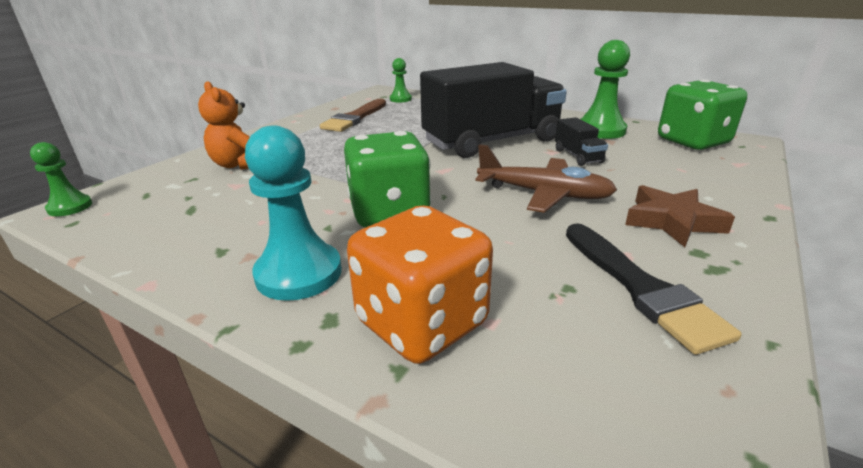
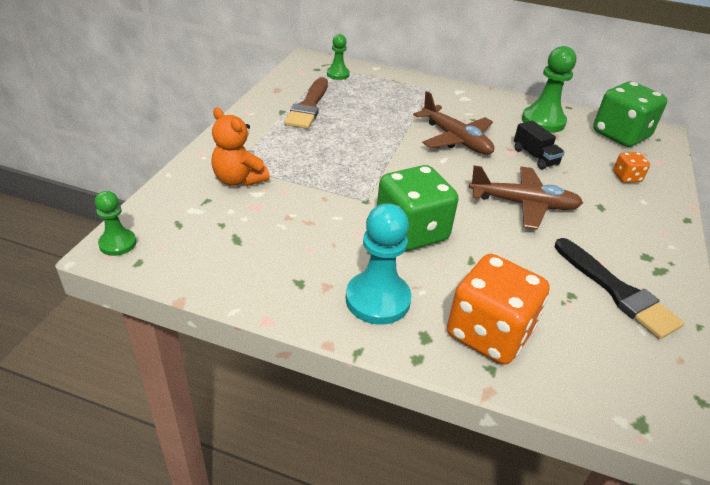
camera: 15 degrees left, 10 degrees up
black truck [420,62,567,158] -> brown plane [413,91,494,155]
brown star [625,185,735,247] -> none
none -> orange dice [613,152,650,183]

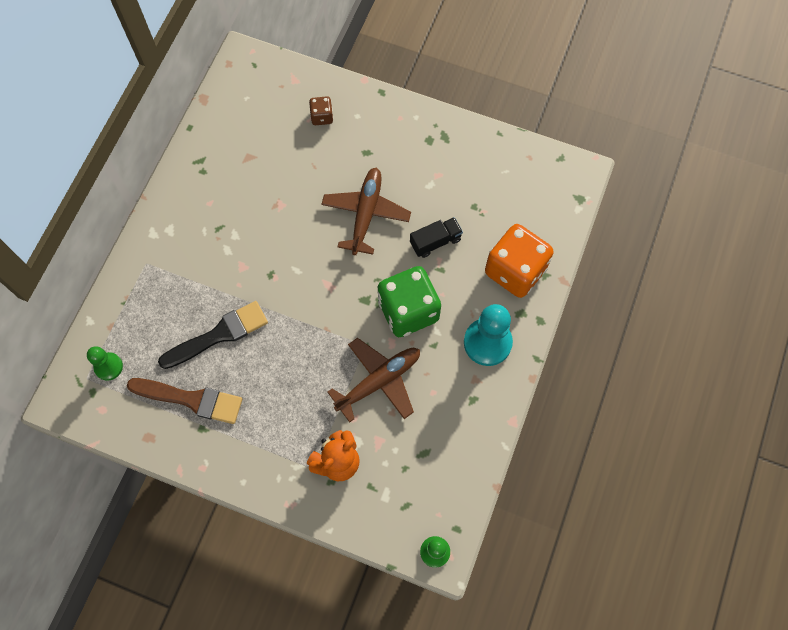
camera: 85 degrees left, 30 degrees up
brown plane [413,91,494,155] -> brown plane moved to [328,338,420,423]
black truck [514,121,565,169] -> black truck moved to [410,217,463,258]
green pawn [522,46,576,133] -> none
black brush [555,238,684,339] -> black brush moved to [158,301,268,369]
green dice [593,81,667,147] -> none
orange dice [613,152,650,183] -> brown dice [309,96,333,125]

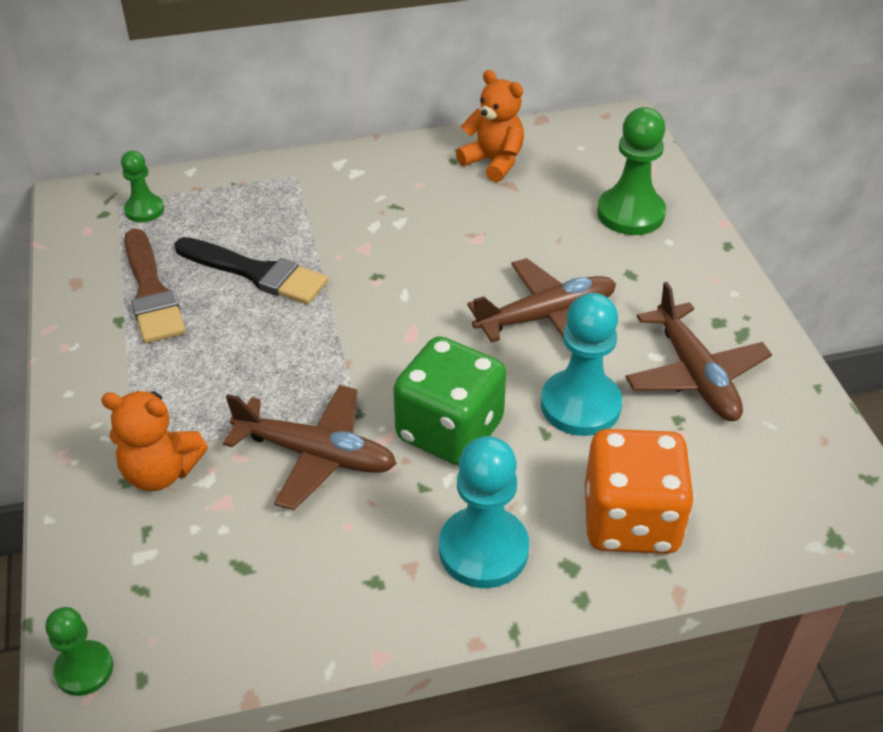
camera: 55 degrees right, 25 degrees down
brown dice [309,96,333,125] -> green pawn [597,107,666,235]
black truck [410,217,463,258] -> turquoise pawn [541,293,622,436]
none -> orange teddy bear [456,70,524,182]
none -> brown plane [625,282,772,421]

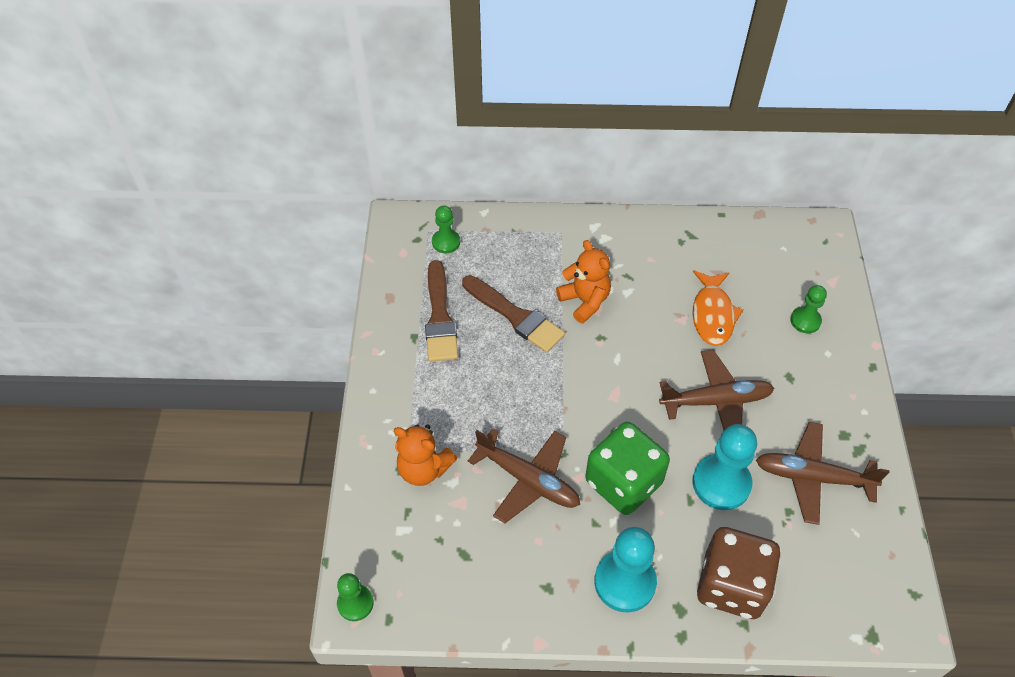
camera: 15 degrees right, 10 degrees up
black brush [174,237,328,304] -> brown brush [462,275,565,353]
orange teddy bear [456,70,524,182] -> orange teddy bear moved to [556,240,611,324]
orange dice [585,429,695,554] -> brown dice [697,527,781,619]
green pawn [597,107,666,235] -> green pawn [790,285,827,333], size x0.58
brown plane [625,282,772,421] -> brown plane turned 105 degrees clockwise [756,422,889,525]
none -> orange fish [693,270,743,346]

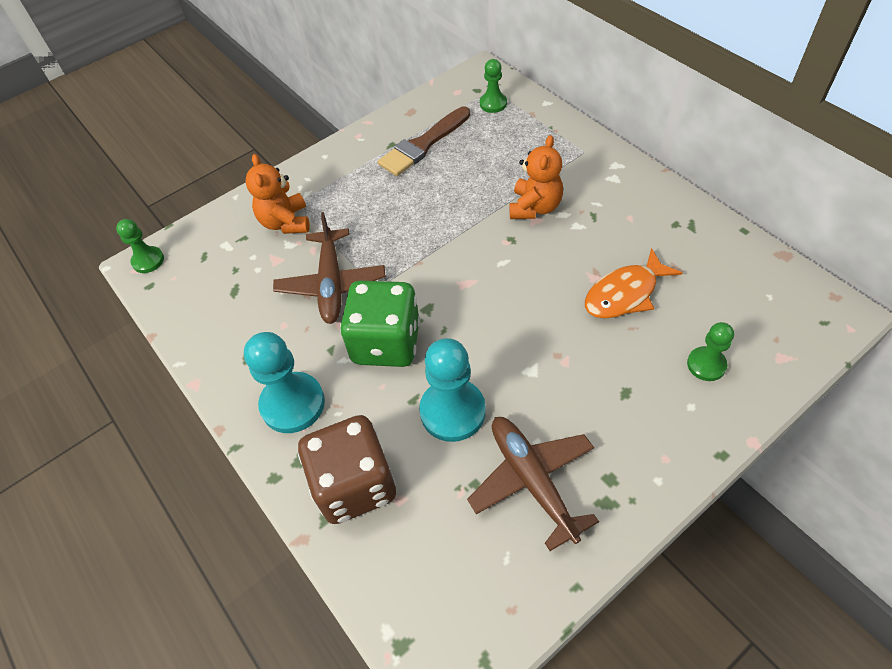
camera: 55 degrees right, 0 degrees up
brown brush [462,275,565,353] -> none
brown plane [659,350,774,430] -> none

